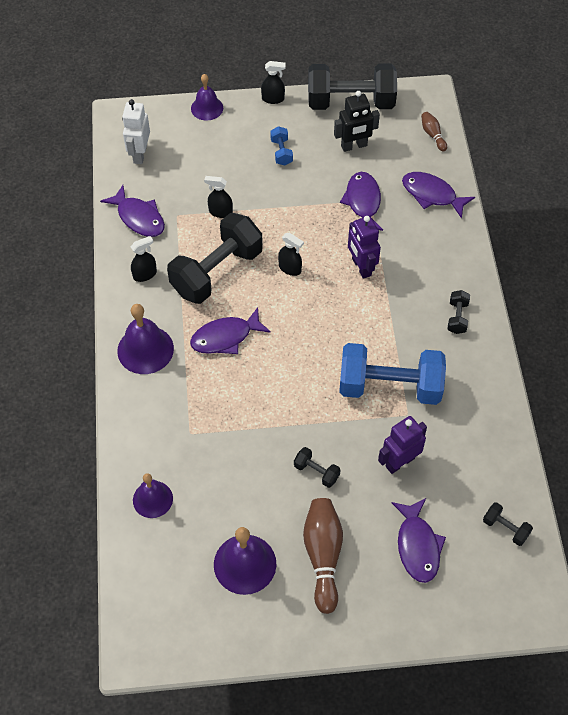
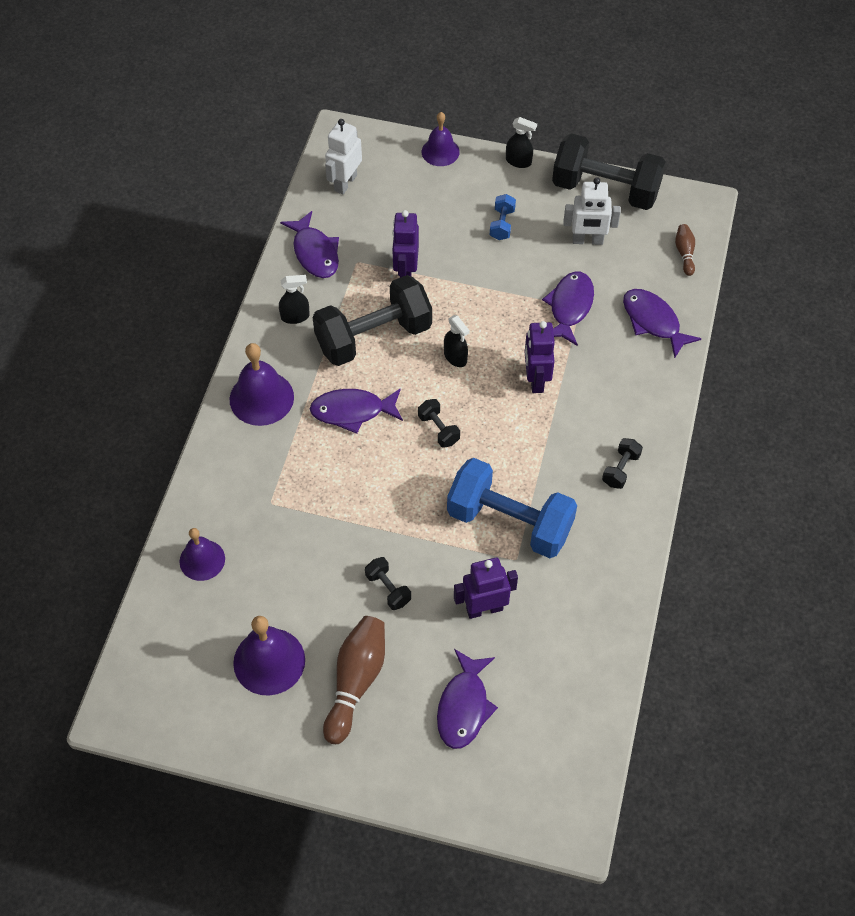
camera: 20 degrees right, 0 degrees up
black spray bottle [204,176,233,218] -> purple robot [392,210,419,278]
black robot [334,91,380,152] -> white robot [564,177,621,245]
black dumbbell [483,502,533,546] -> black dumbbell moved to [418,399,460,448]

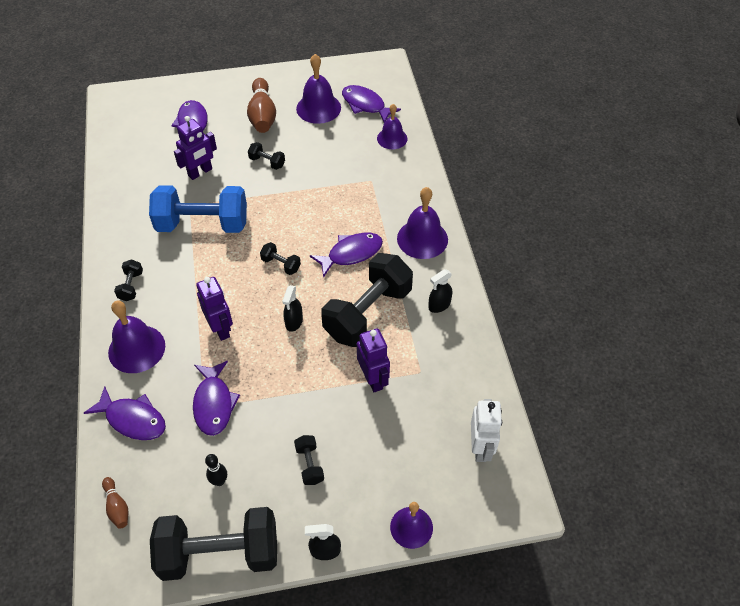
camera: 155 degrees right, 5 degrees down
purple fish [280,211,339,278] -> purple fish moved to [342,85,401,123]
black spray bottle [444,315,470,367] -> black spray bottle turned 105 degrees counterclockwise [282,285,303,332]
blue dumbbell [490,194,516,240] -> black dumbbell [294,435,324,485]
white robot [564,177,621,245] -> black bowling pin [205,454,227,486]
none -> purple bell [108,301,165,373]

